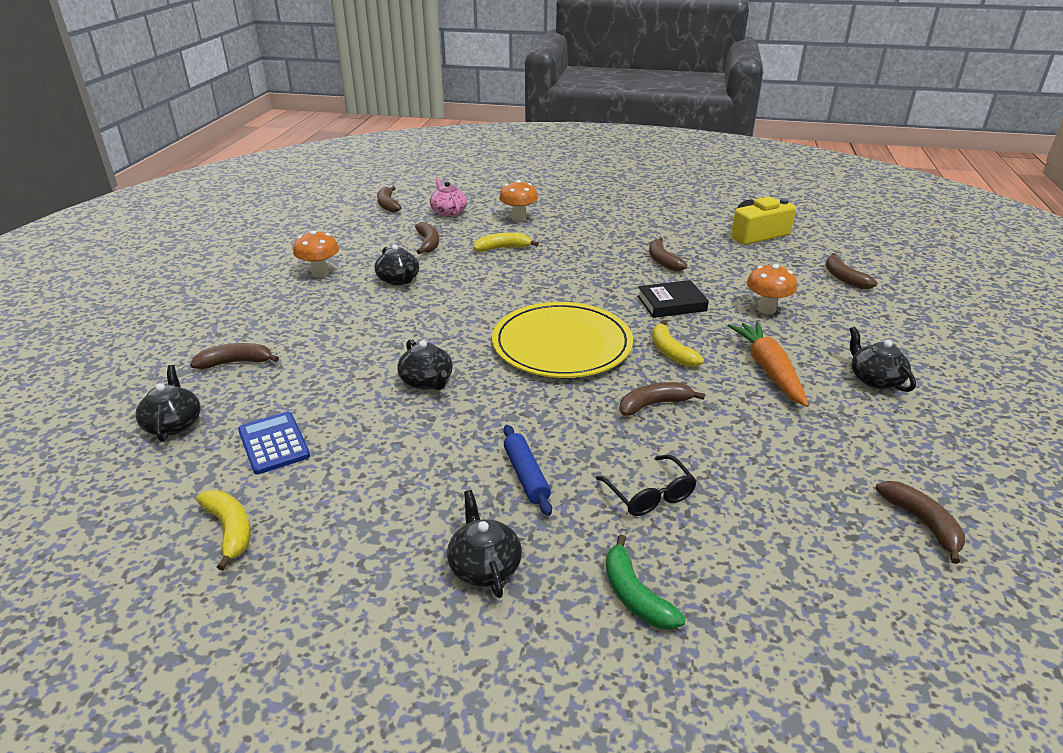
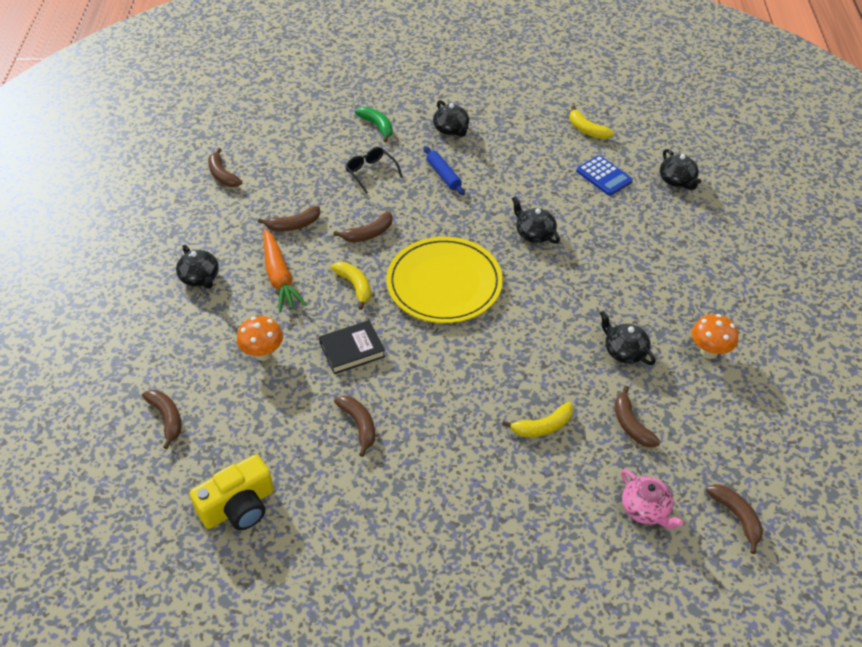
camera: 170 degrees right, 15 degrees up
brown banana [190,343,279,369] -> brown banana moved to [258,206,320,232]
orange mushroom [499,180,538,221] -> none

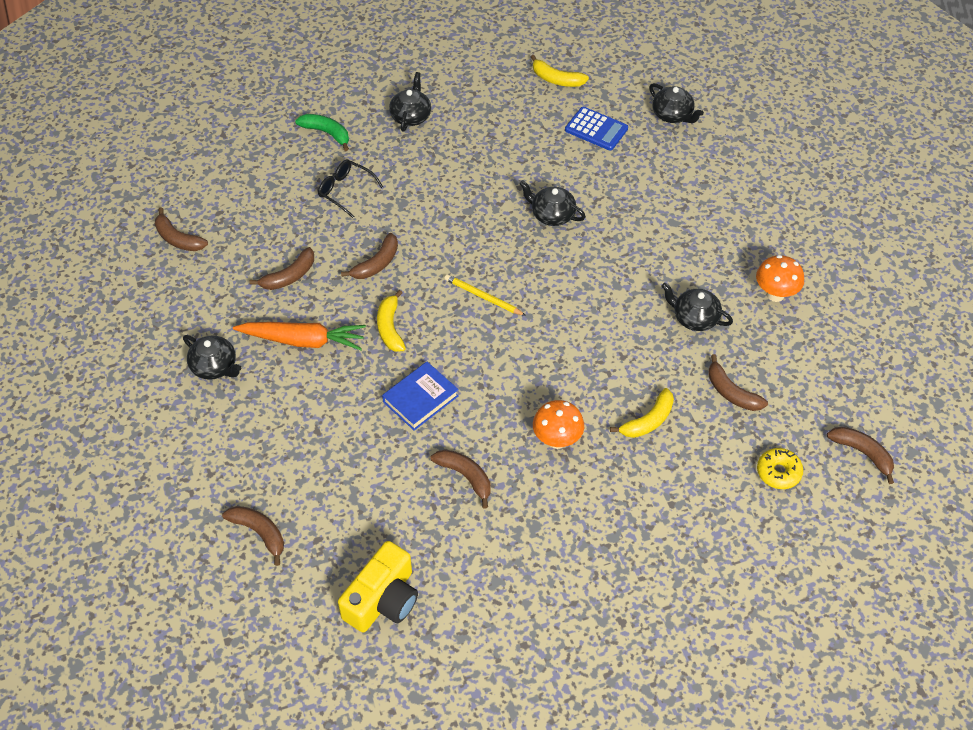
camera: 20 degrees left, 5 degrees up
orange mushroom [237,316,283,361] -> orange mushroom moved to [533,400,584,449]
orange carrot [263,229,307,313] -> orange carrot turned 45 degrees counterclockwise [233,322,366,350]
black book [319,320,385,374] -> blue book [382,362,459,431]
yellow banana [331,262,371,310] -> yellow banana turned 135 degrees counterclockwise [377,290,406,352]
yellow plate [387,237,503,323] -> yellow pencil [444,274,526,316]
blue rolling pin [424,146,465,195] -> none
black teapot [433,100,469,137] -> black teapot turned 120 degrees counterclockwise [389,72,431,131]
pink teapot [621,469,683,529] -> yellow donut [757,448,803,489]

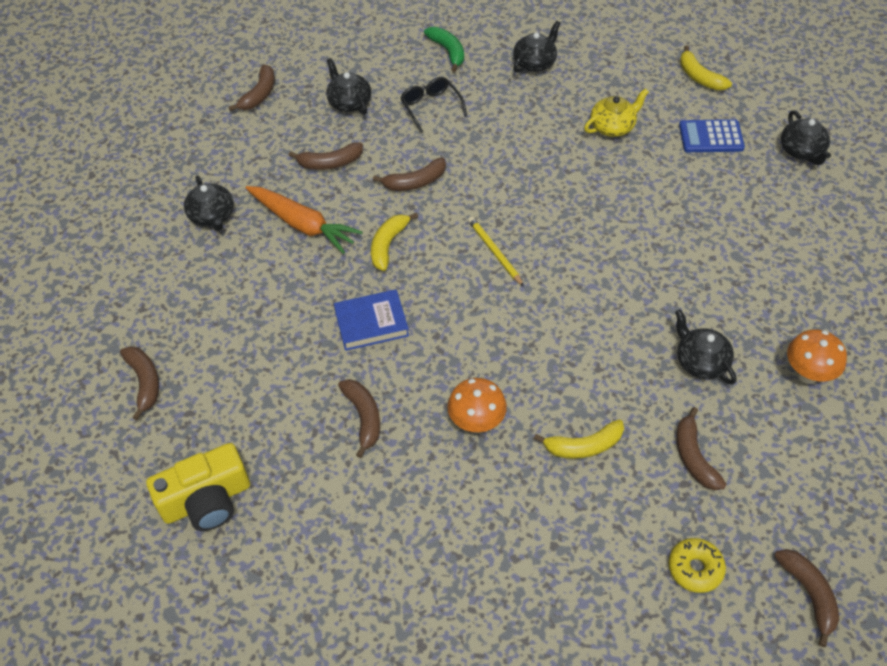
camera: 30 degrees right, 0 degrees up
brown banana [155,207,208,251] -> brown banana turned 135 degrees counterclockwise [229,65,275,111]
black teapot [519,180,586,226] -> black teapot moved to [326,58,371,114]
blue calculator [565,107,628,151] -> blue calculator turned 120 degrees clockwise [679,119,745,152]
none -> yellow teapot [584,88,649,137]

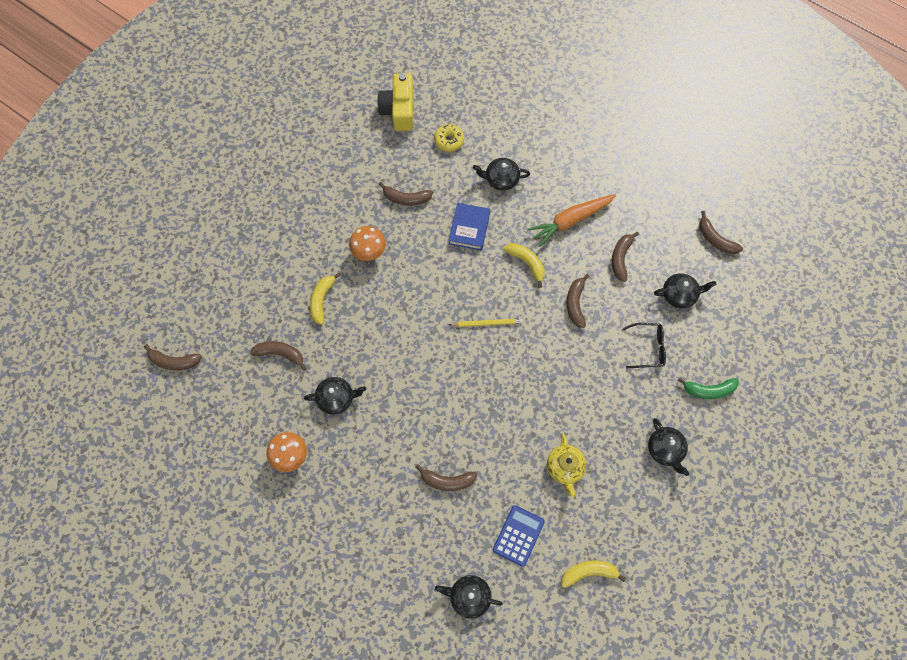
camera: 115 degrees right, 15 degrees up
brown banana [120,346,159,420] -> brown banana moved to [416,464,478,491]
black teapot [184,175,234,231] -> black teapot moved to [473,158,530,191]
yellow donut [668,538,726,593] -> yellow donut moved to [434,124,464,152]

